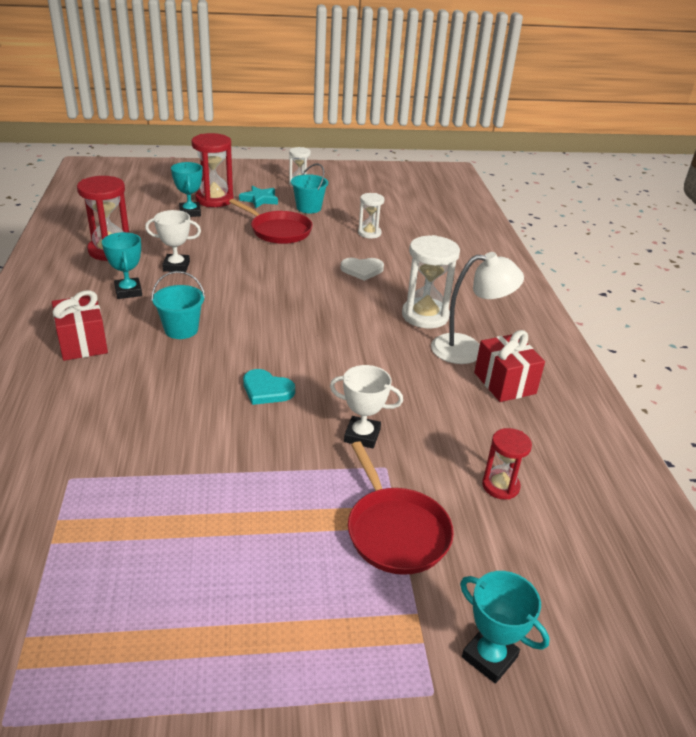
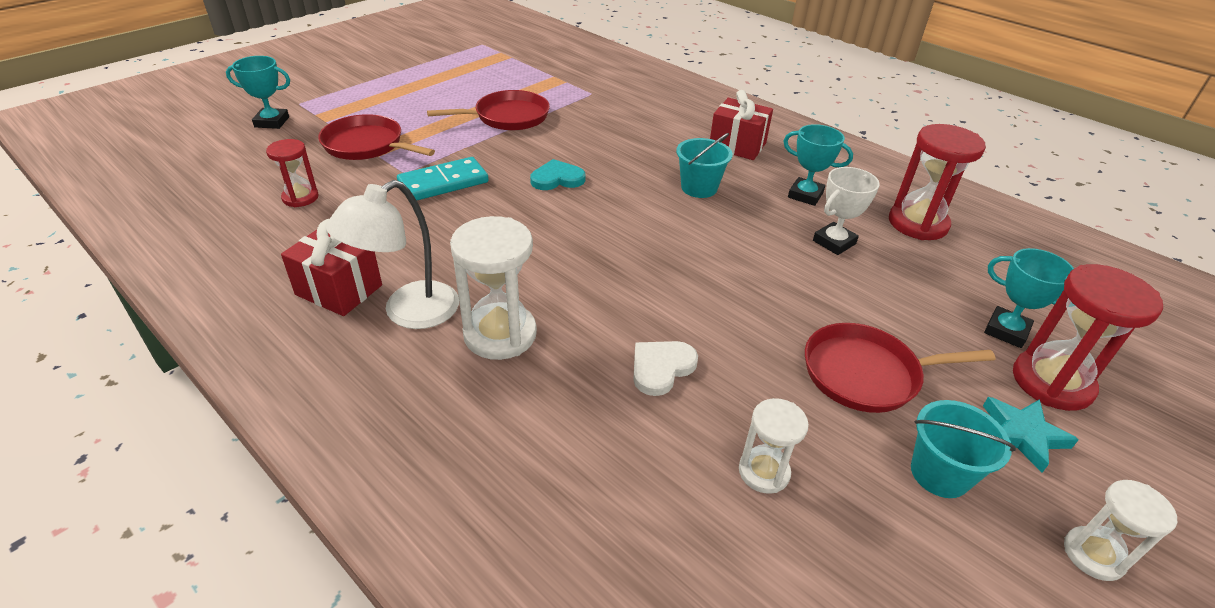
camera: 140 degrees right, 5 degrees up
white trophy [330,365,403,448] -> turquoise domino [397,157,489,200]
none -> red pan [427,90,550,130]

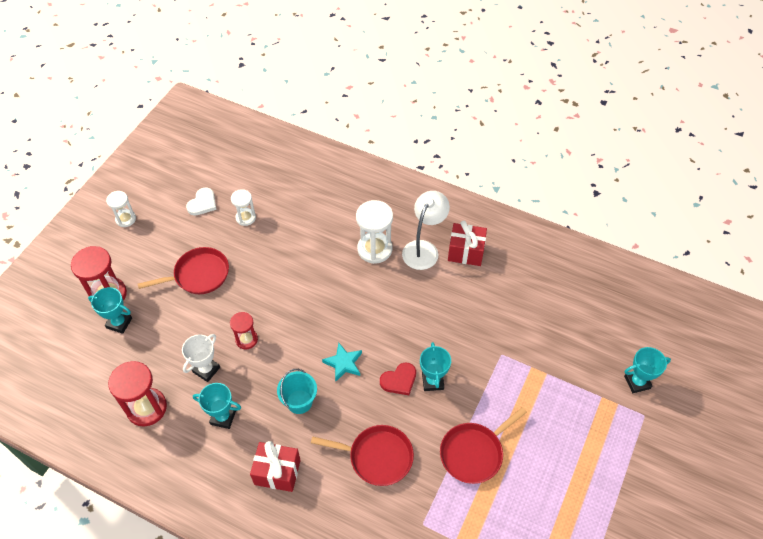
camera: 165 degrees right, 15 degrees up
red hourglass [266,139,319,207] -> red hourglass moved to [230,312,258,349]
red pan [318,114,435,160] -> red pan moved to [311,425,414,486]
turquoise domino [397,157,489,200] -> none
turquoise heart [530,159,585,190] -> red heart [380,363,416,395]
white heart [633,341,698,396] -> white heart moved to [186,187,216,215]
turquoise bucket [911,400,1016,498] -> none
turquoise star [983,397,1079,473] -> turquoise star moved to [322,343,362,382]
none -> turquoise trophy [420,342,451,391]

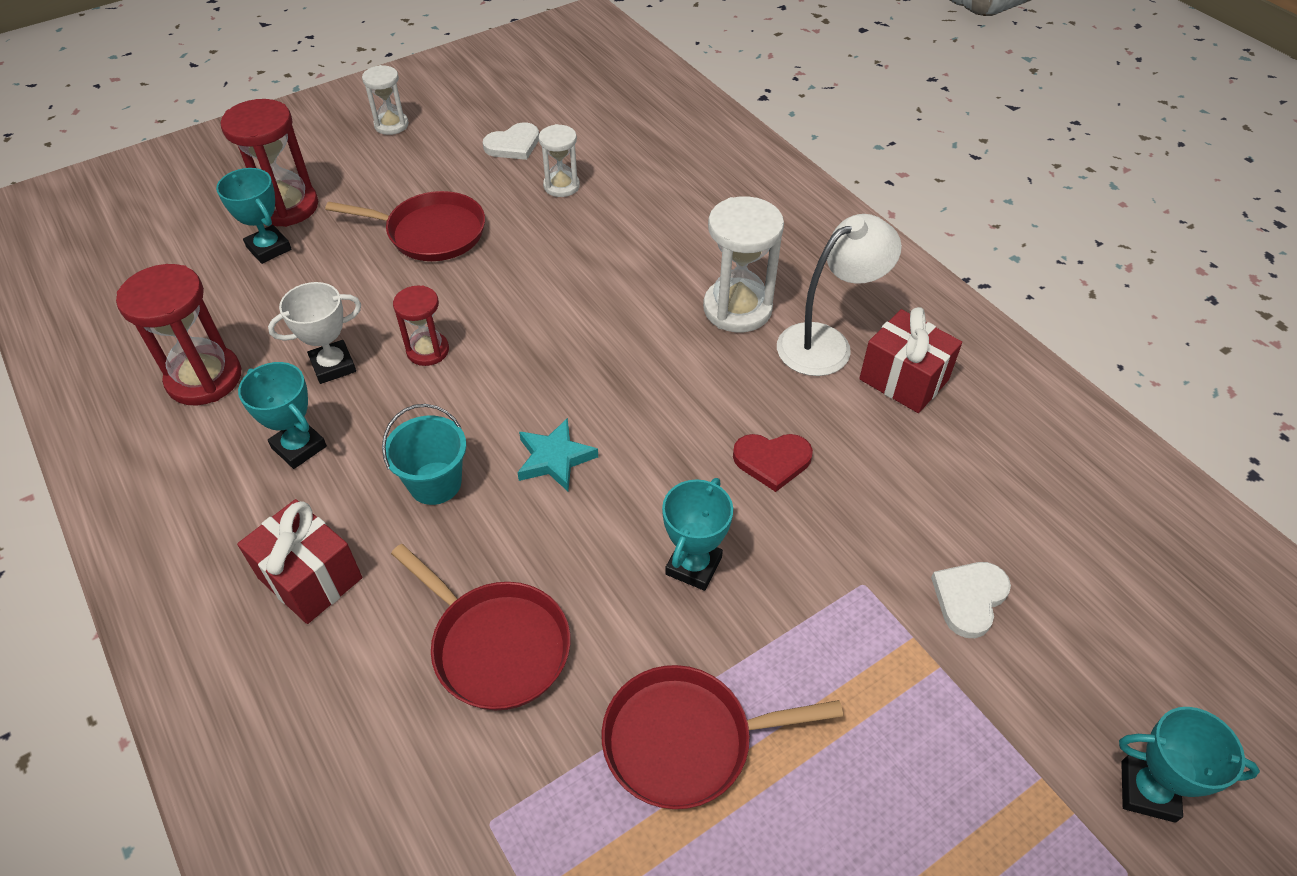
camera: 30 degrees right, 5 degrees down
red heart [380,363,416,395] -> red heart moved to [733,434,813,492]
none -> white heart [931,562,1011,638]

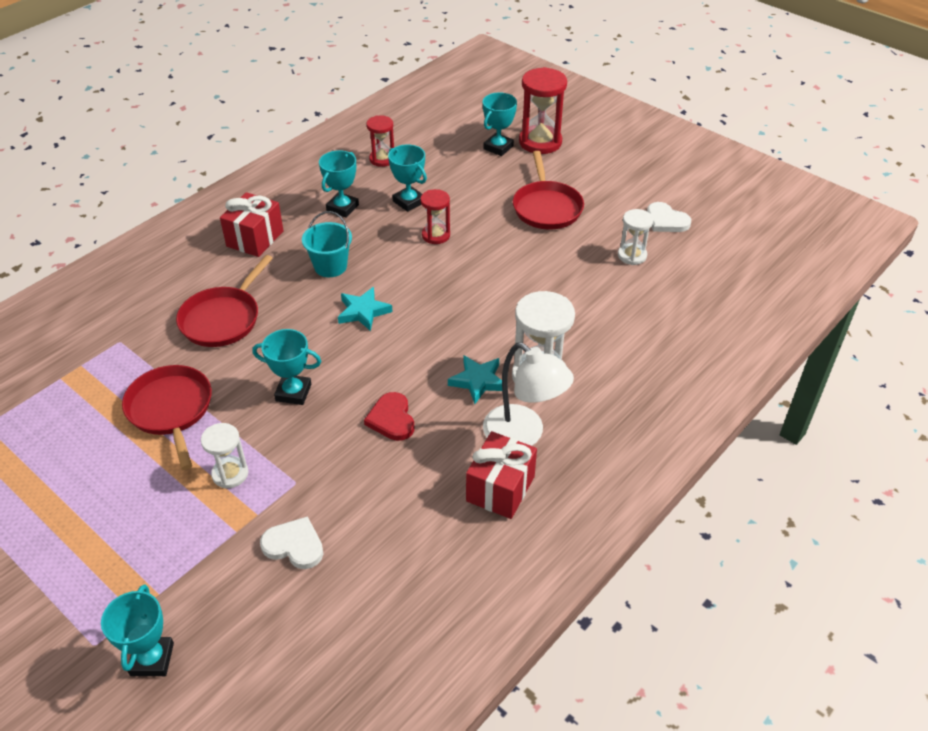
camera: 75 degrees right, 5 degrees down
red hourglass [116,264,241,405] -> red hourglass [366,115,394,167], size x0.59
white trophy [268,282,361,384] -> turquoise trophy [388,144,427,212]
white hourglass [362,65,409,135] -> white hourglass moved to [201,423,248,489]
none -> turquoise star [448,355,502,404]

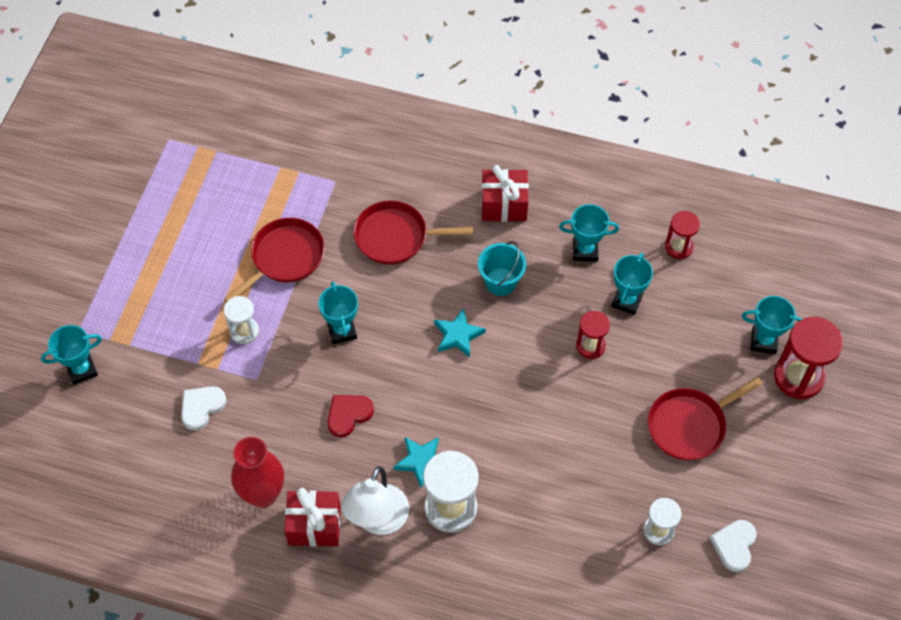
camera: 65 degrees right, 15 degrees up
white heart [260,516,324,569] -> white heart turned 135 degrees counterclockwise [181,386,227,431]
none -> red vase [231,437,284,508]

